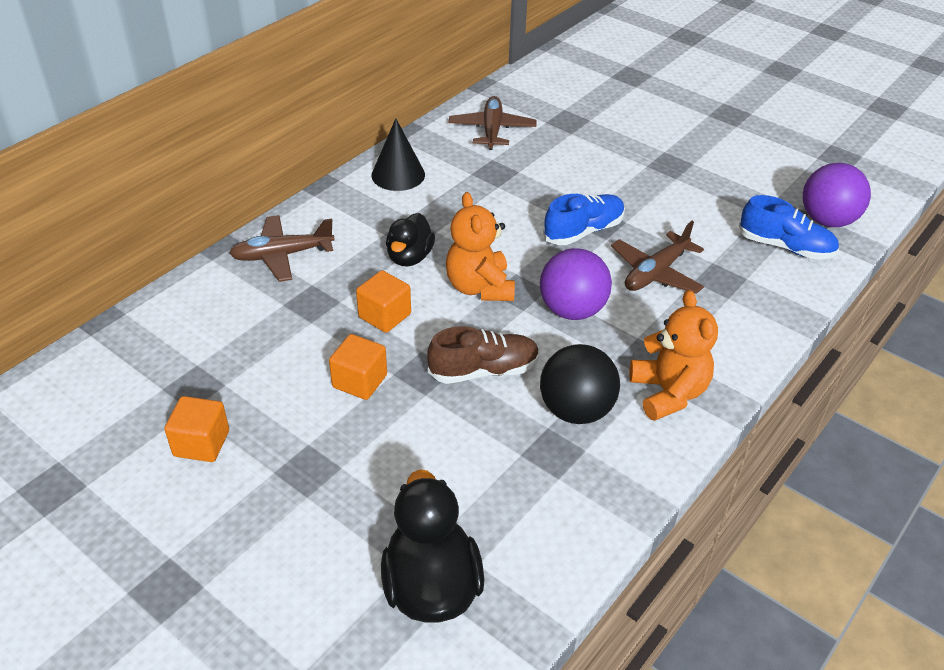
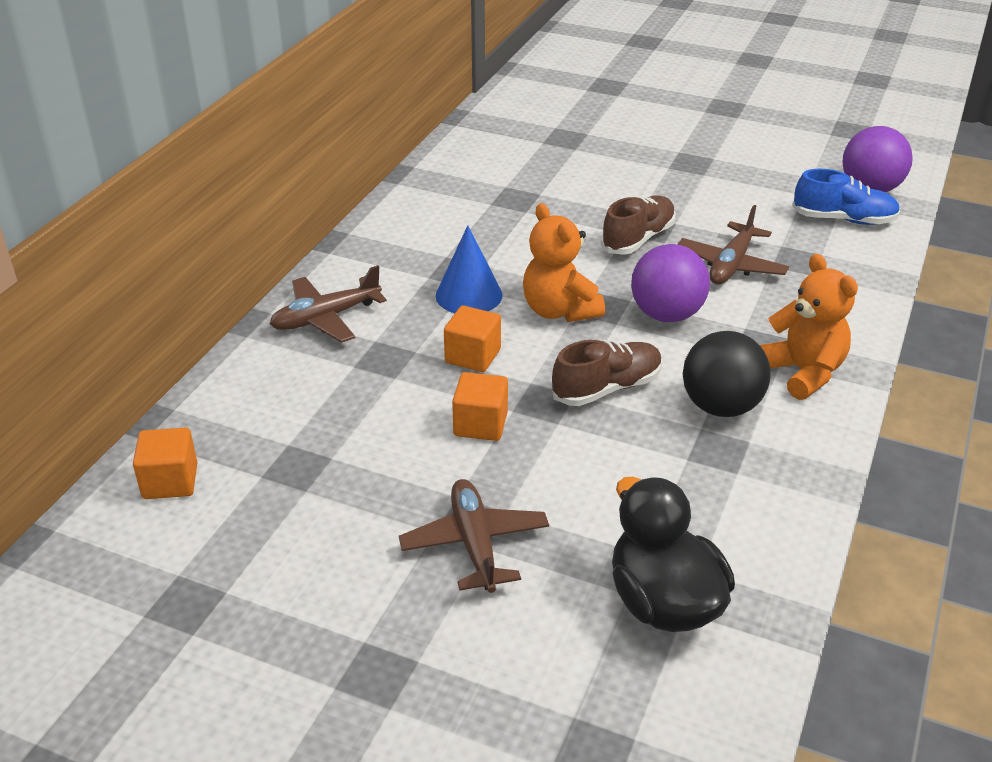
camera: 15 degrees left, 5 degrees down
orange cube [164,396,229,462] -> orange cube moved to [133,427,198,499]
black cone [371,118,425,191] -> none
black duck [386,213,435,266] -> blue cone [436,225,503,313]
brown plane [449,96,536,150] -> brown plane moved to [399,479,549,593]
blue shoe [543,193,625,245] -> brown shoe [601,196,676,255]

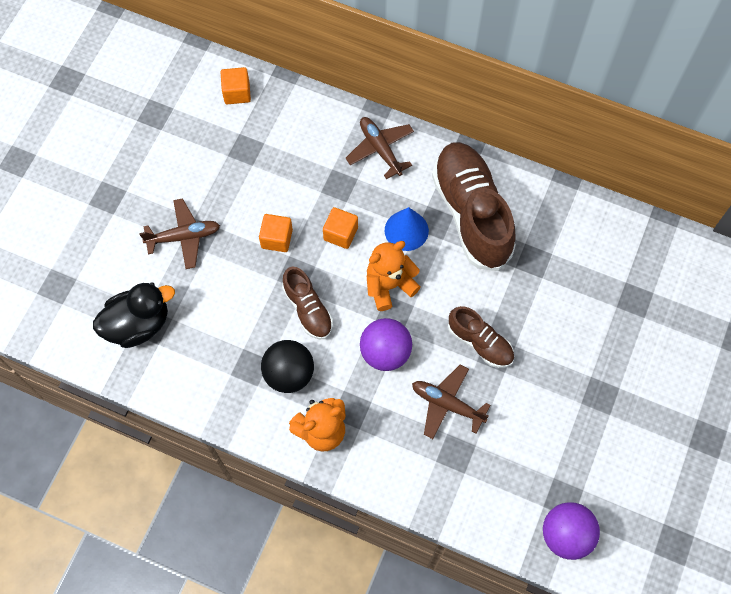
camera: 90 degrees right, 30 degrees up
blue shoe [792,169,900,225] -> none
none -> brown shoe [432,142,516,271]

